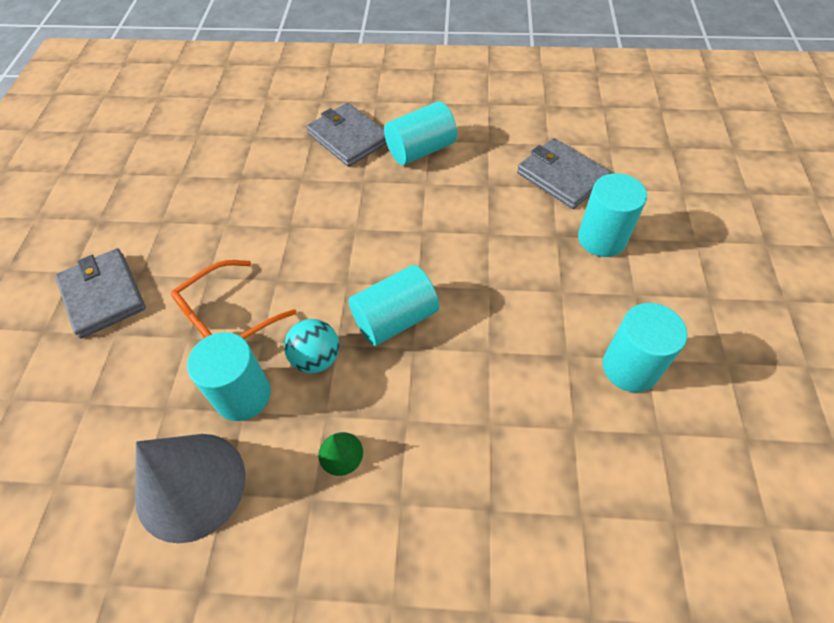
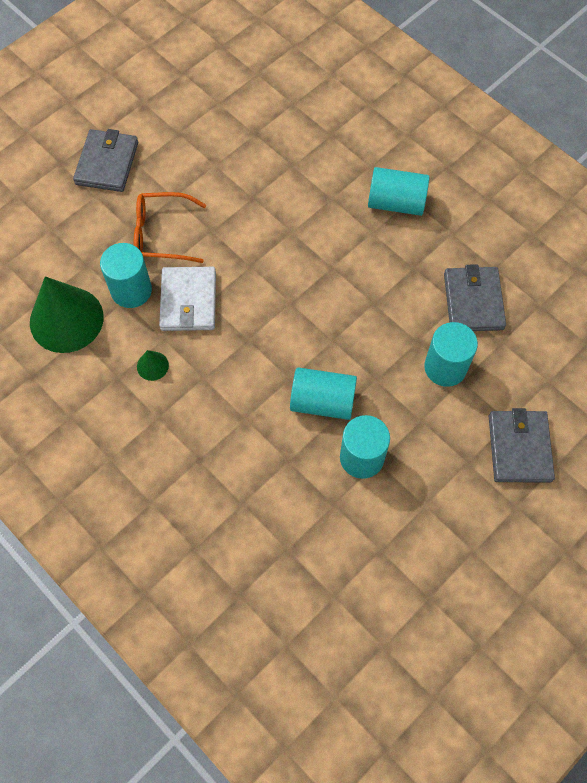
camera: 40 degrees right, 10 degrees up
grey cone [135,434,246,543] -> green cone [30,276,104,353]
turquoise ball [284,319,339,373] -> white wallet [159,267,216,331]
grey wallet [306,103,387,167] -> grey wallet moved to [489,408,555,482]
turquoise cylinder [349,265,439,346] -> turquoise cylinder moved to [290,367,357,420]

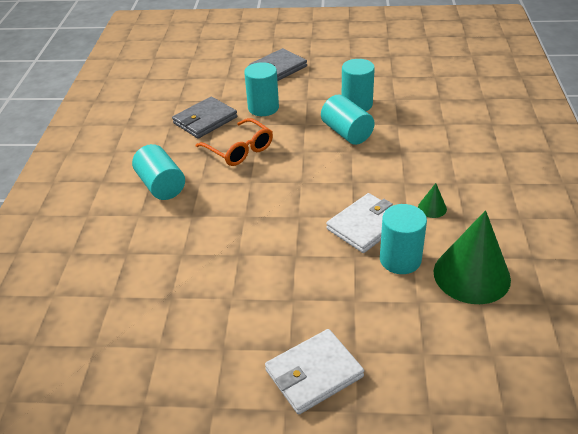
camera: 130 degrees left, 25 degrees down
grey wallet [73,129,138,192] -> white wallet [265,329,364,415]
orange glasses [134,192,206,263] -> orange glasses moved to [196,118,273,166]

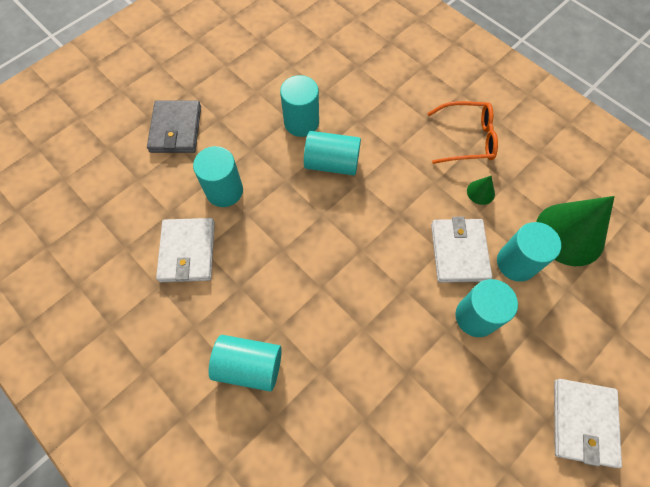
camera: 50 degrees left, 25 degrees up
grey wallet [172,96,237,139] -> white wallet [156,218,215,282]
orange glasses [196,118,273,166] -> orange glasses moved to [427,101,498,164]
none -> turquoise cylinder [455,279,518,337]

